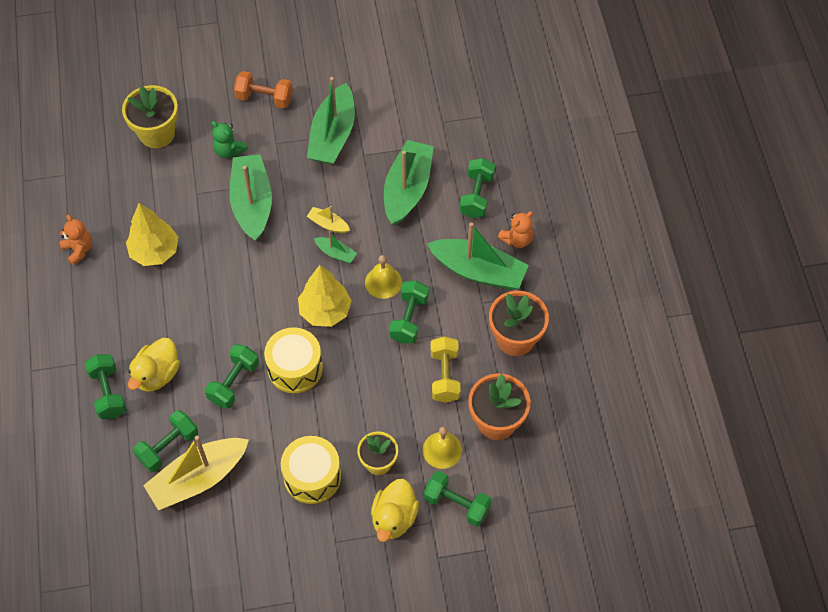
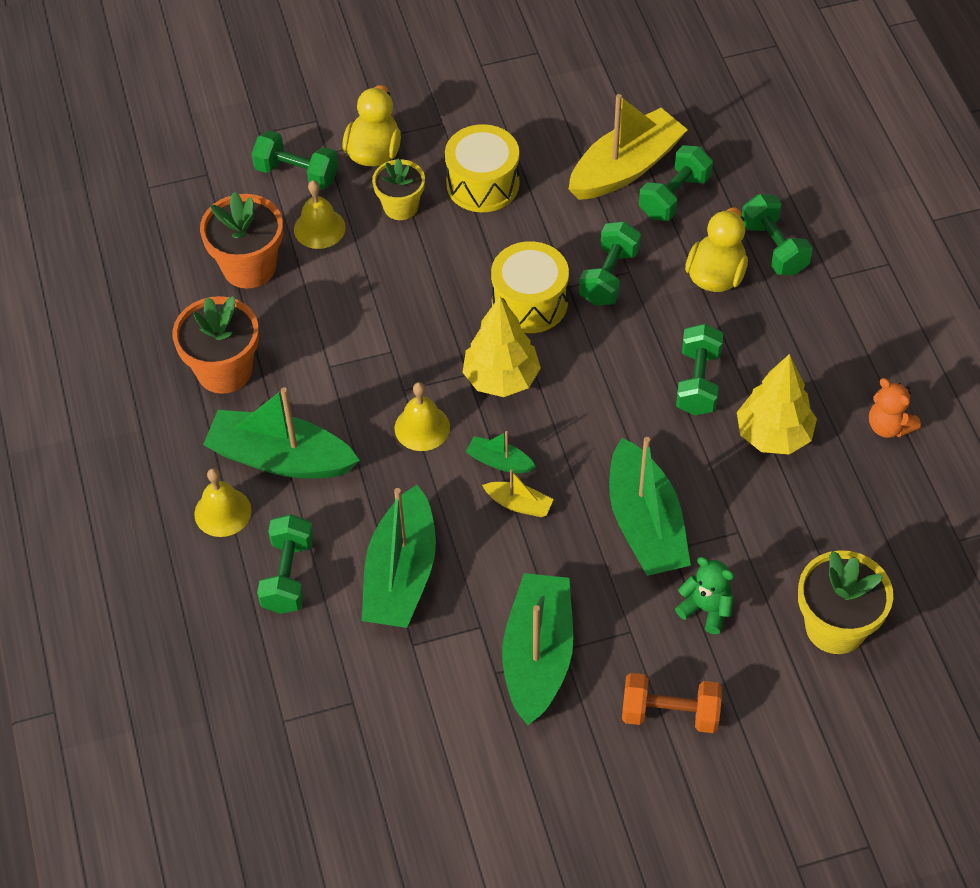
camera: 175 degrees right, 5 degrees down
green dumbbell [389,280,429,344] -> green dumbbell moved to [676,324,723,415]
yellow dumbbell [431,336,461,403] -> none
orange teddy bear [498,211,533,248] -> yellow bell [195,468,252,537]

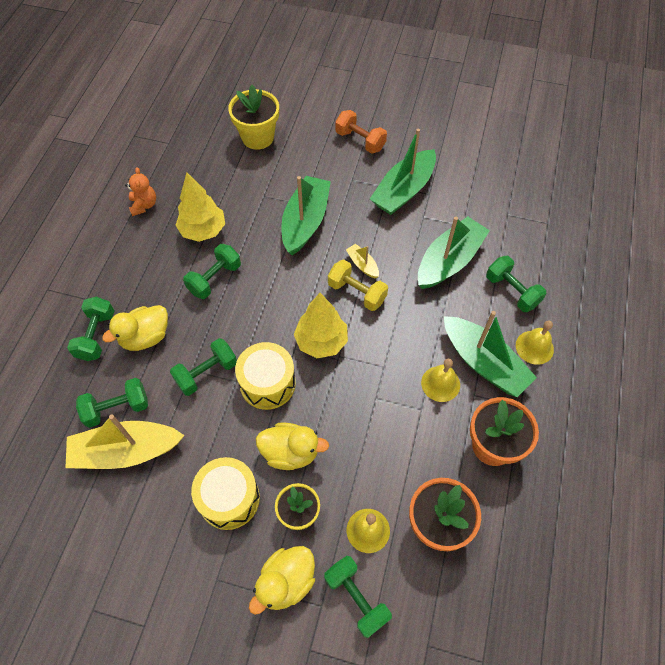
camera: 150 degrees left, 5 degrees up
green dumbbell [257,514,314,614] -> green dumbbell turned 75 degrees counterclockwise [486,256,546,312]
yellow bell [395,382,450,451] -> yellow bell moved to [421,359,460,402]
green boat [466,431,536,473] -> yellow dumbbell [328,259,388,311]
green teddy bear [675,557,734,634] -> none
none -> yellow duck [256,422,329,470]

